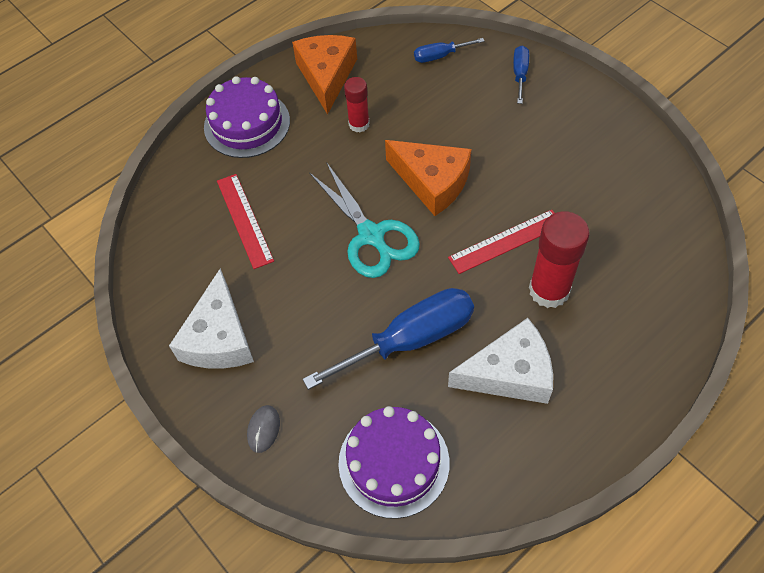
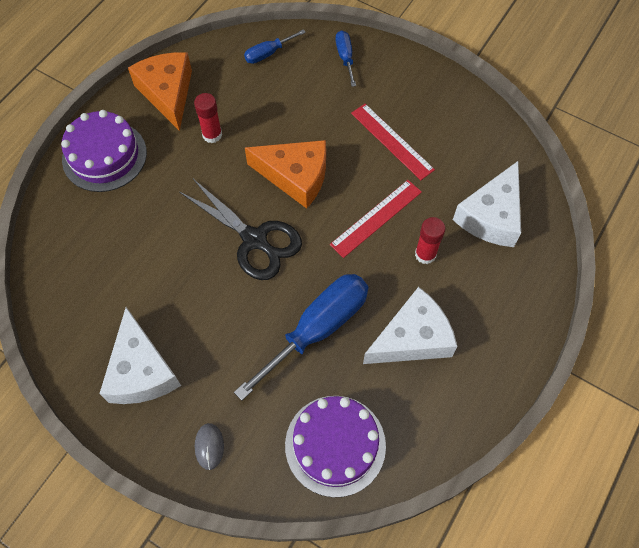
camera: 20 degrees left, 5 degrees up
red ruler [217,174,274,269] -> red ruler moved to [351,104,435,180]
turquoise scissors [309,162,420,278] -> black scissors [180,179,302,280]
red glue stick [529,211,590,308] -> red glue stick [415,217,445,264], size x0.59
none -> white cheese [453,161,521,247]

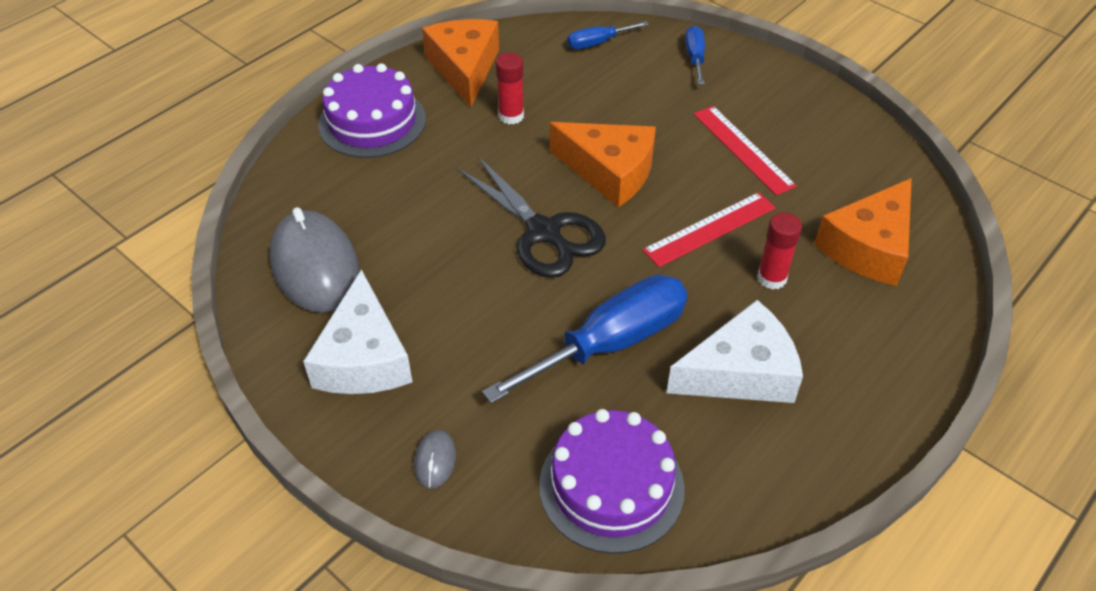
camera: 10 degrees right, 15 degrees down
white cheese [453,161,521,247] -> orange cheese [814,178,912,286]
none -> grey mouse [270,207,359,313]

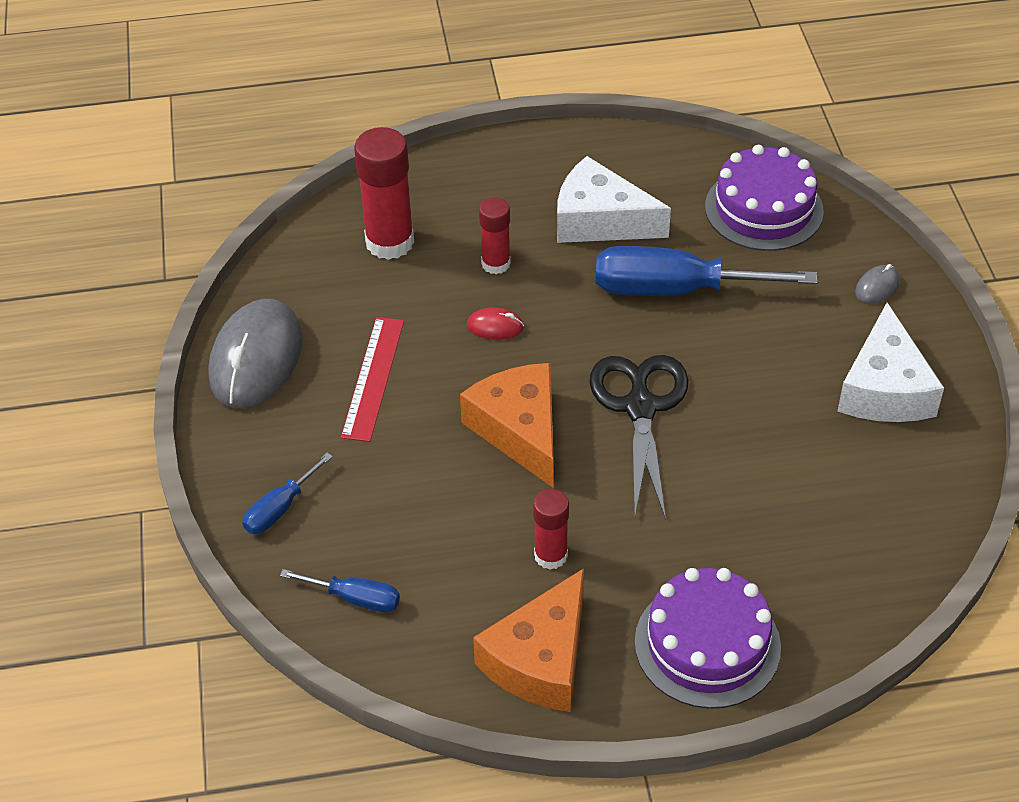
camera: 140 degrees left, 0 degrees up
grey mouse [270,207,359,313] -> grey mouse moved to [208,299,303,408]
white cheese [303,269,412,394] -> white cheese turned 150 degrees clockwise [838,303,944,422]
red ruler [642,192,776,267] -> red mouse [467,307,524,340]
orange cheese [814,178,912,286] -> red glue stick [354,127,414,260]

